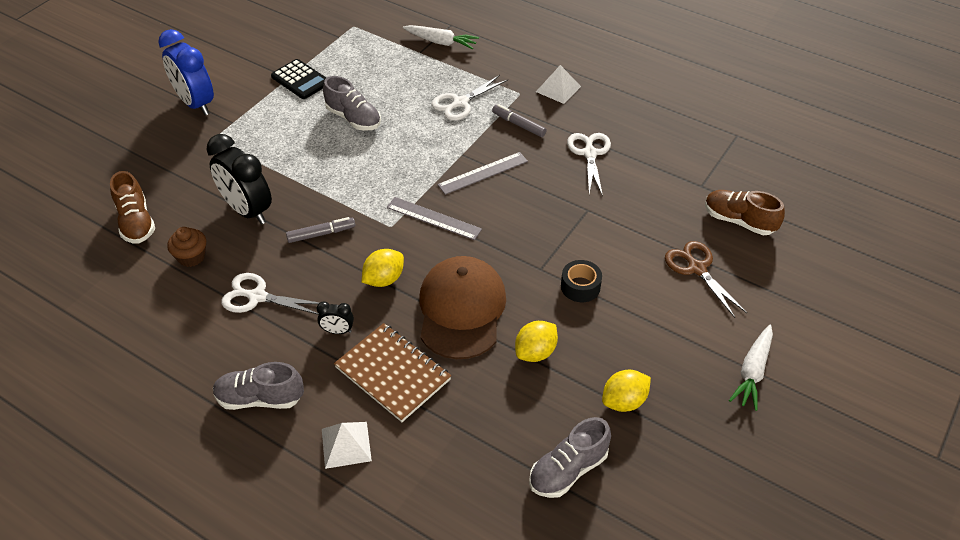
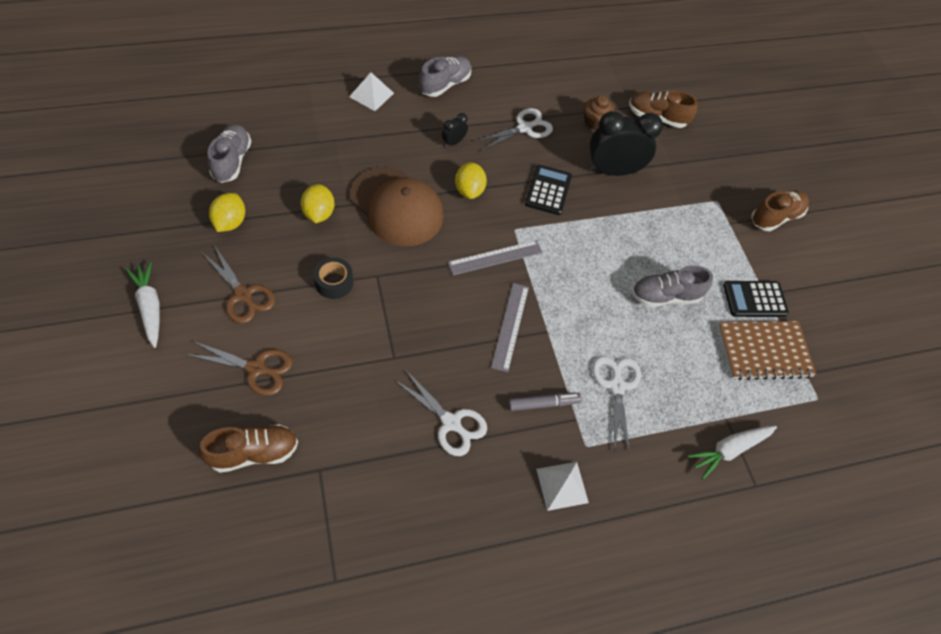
camera: 125 degrees right, 10 degrees up
blue clock [158,29,214,115] -> brown shoe [751,190,809,231]
grey marker [286,217,355,243] -> black calculator [525,165,572,215]
brown notebook [334,323,451,422] -> brown notebook moved to [718,321,817,380]
none -> brown scissors [202,245,275,324]

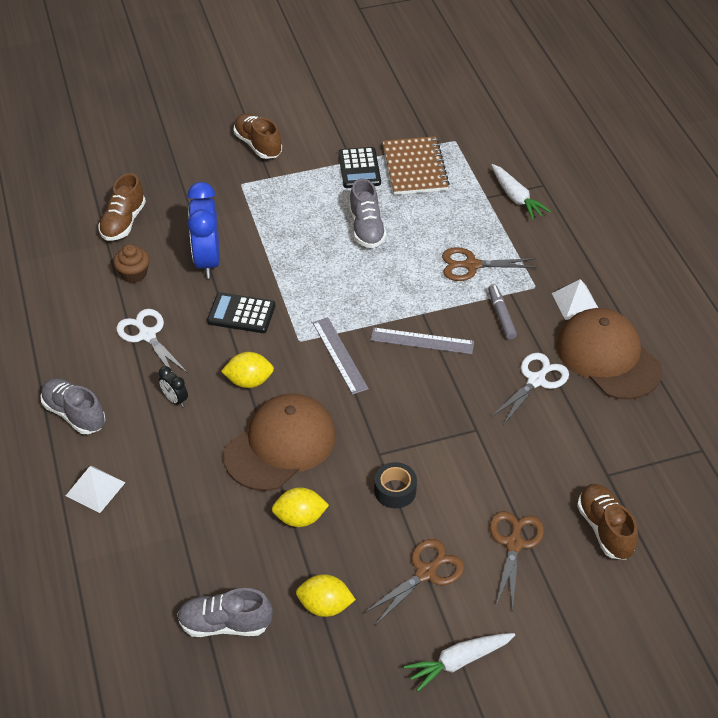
camera: 85 degrees left, 10 degrees down
black clock [589,111,663,176] -> blue clock [187,182,220,278]
white scissors [592,356,641,453] -> brown scissors [442,247,537,281]
none -> brown cap [557,308,662,400]

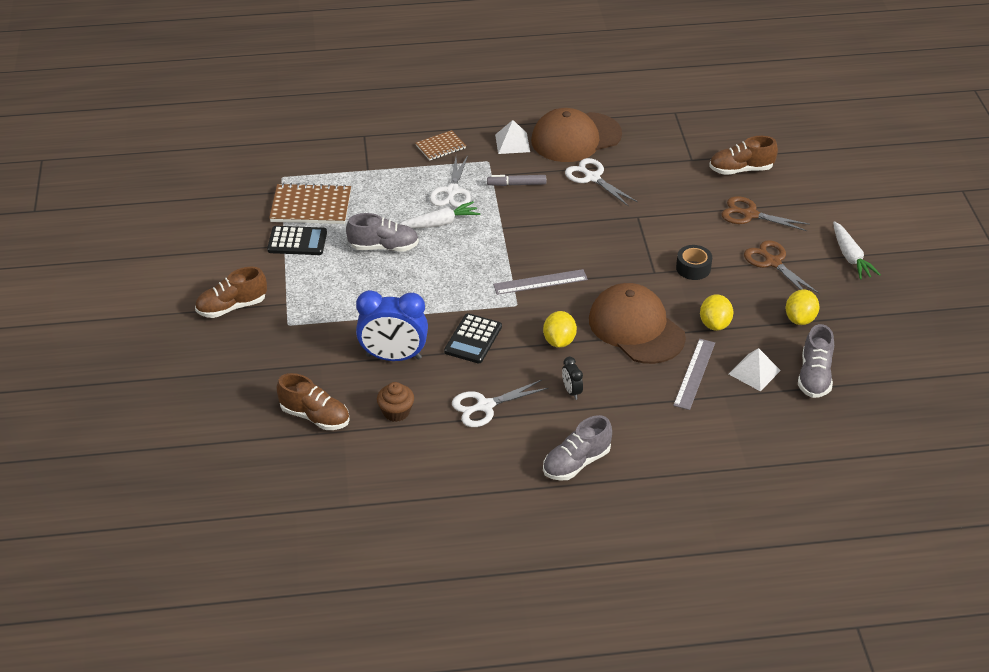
camera: 80 degrees left, 5 degrees down
white pyramid [66,466,126,513] -> white pyramid moved to [729,348,781,392]
black clock [159,366,188,407] -> black clock turned 105 degrees clockwise [562,357,583,400]
grey ruler [371,327,474,354] -> grey ruler moved to [673,339,715,410]
brown scissors [442,247,537,281] -> white scissors [429,155,471,208]
white carrot [492,164,551,220] -> white carrot moved to [400,201,480,228]
none -> brown notebook [416,130,466,161]

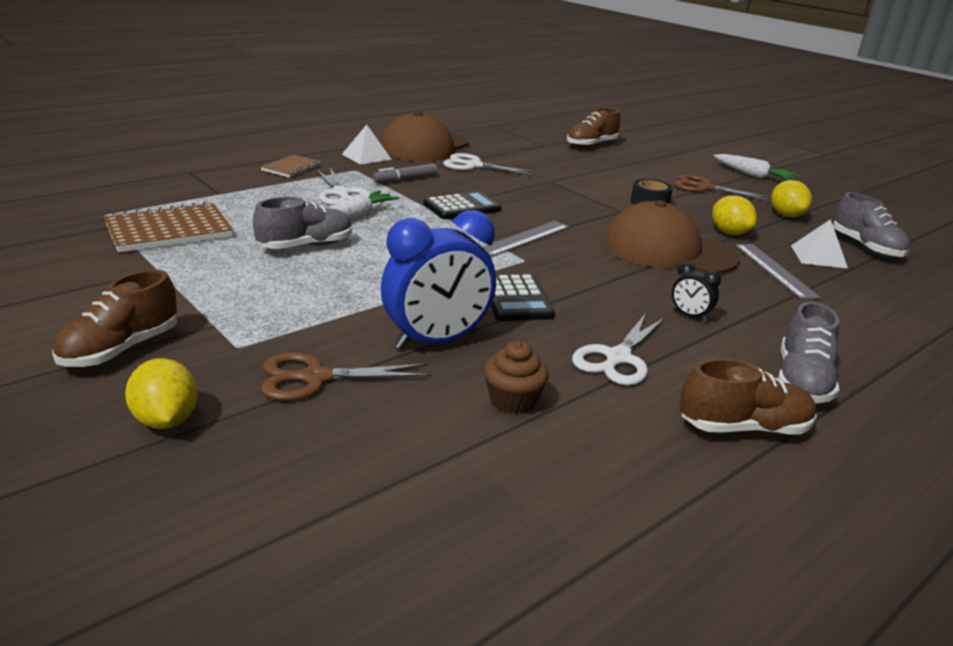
camera: 35 degrees left, 15 degrees down
black calculator [267,226,327,255] -> black calculator moved to [424,191,501,219]
brown shoe [277,373,350,430] -> brown shoe moved to [680,358,817,435]
yellow lemon [543,311,577,348] -> yellow lemon moved to [125,358,198,429]
brown scissors [722,196,810,231] -> brown scissors moved to [261,352,431,401]

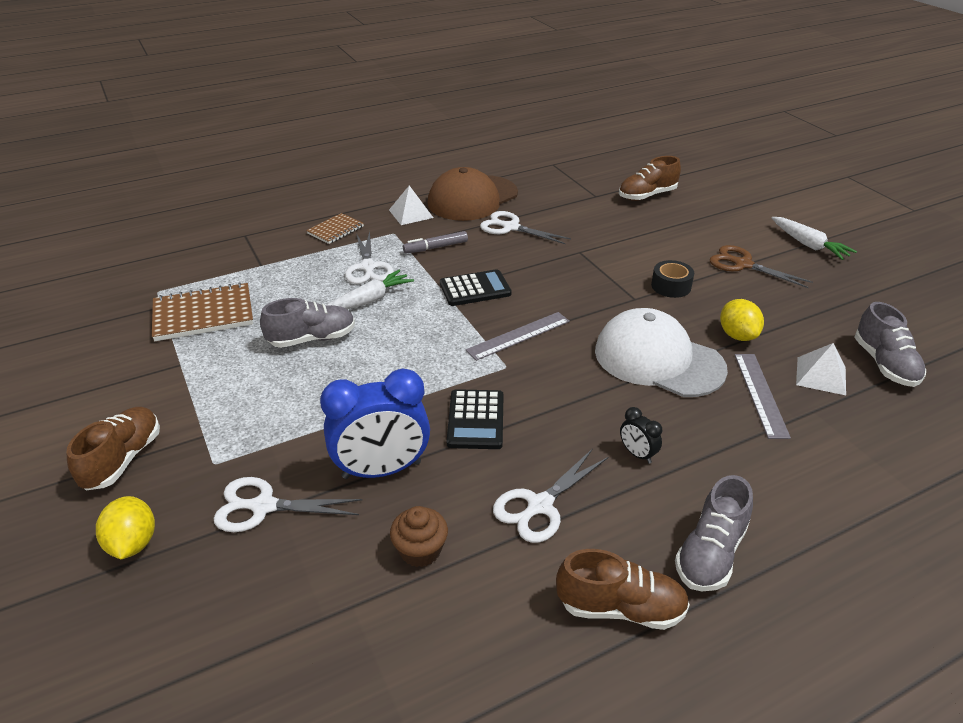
camera: 15 degrees right, 10 degrees up
brown shoe [52,269,177,367] -> brown shoe turned 150 degrees clockwise [66,407,160,490]
brown scissors [261,352,431,401] -> white scissors [214,477,362,532]
brown cap [604,200,740,274] -> white cap [595,308,728,397]
yellow lemon [771,180,812,217] -> none

